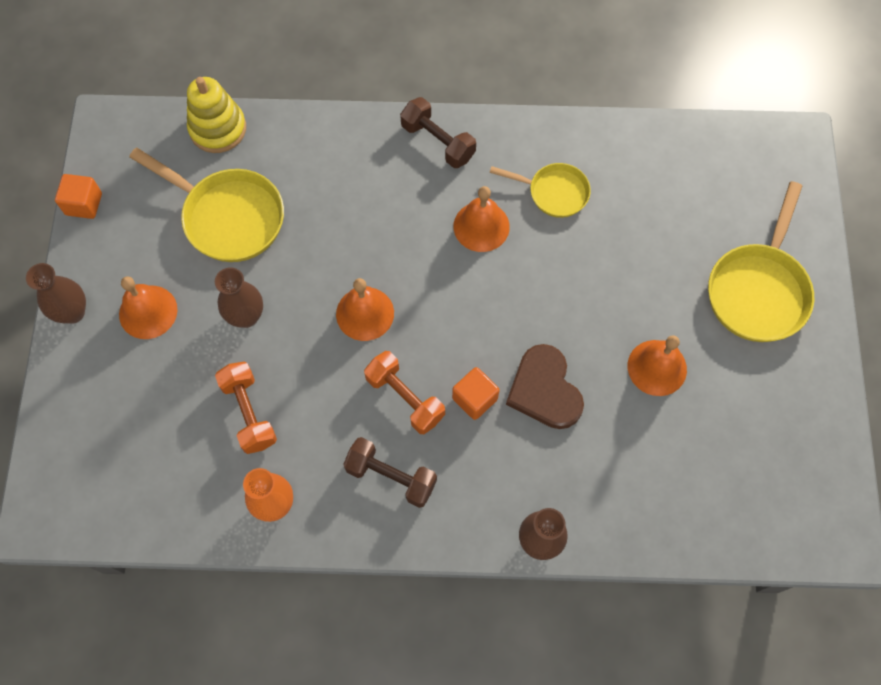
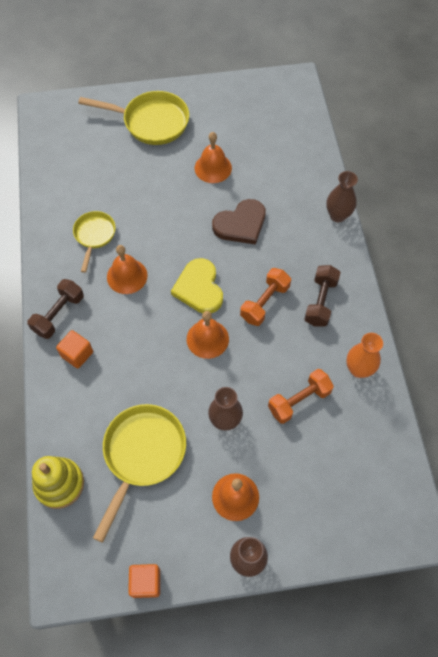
camera: 100 degrees left, 5 degrees down
orange cube [452,367,500,420] -> orange cube moved to [56,330,93,369]
none -> yellow heart [171,258,223,313]

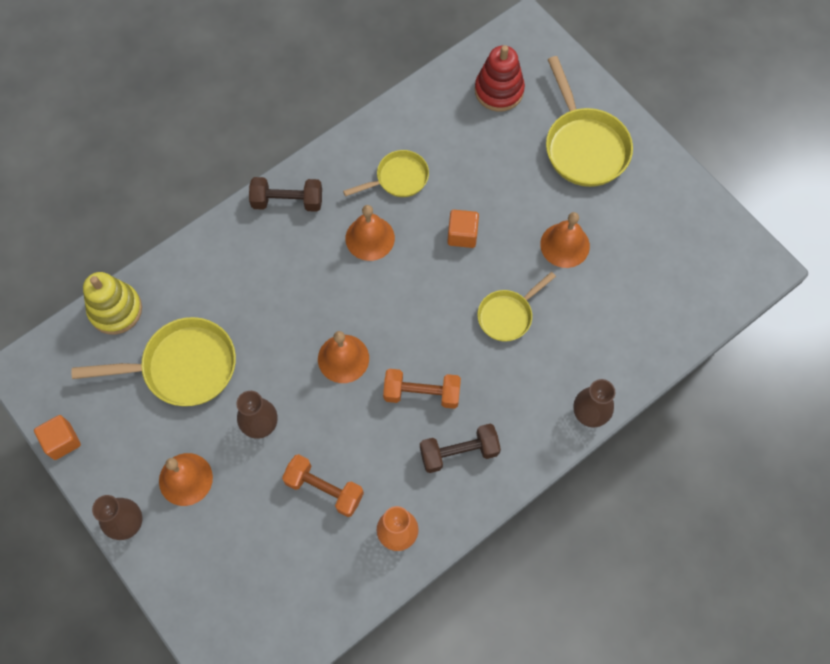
camera: 60 degrees right, 5 degrees up
orange cube [56,330,93,369] -> orange cube moved to [447,210,479,248]
yellow heart [171,258,223,313] -> none
brown heart [212,199,266,244] -> yellow pan [477,272,556,342]
none -> red stacking toy [475,45,525,112]

